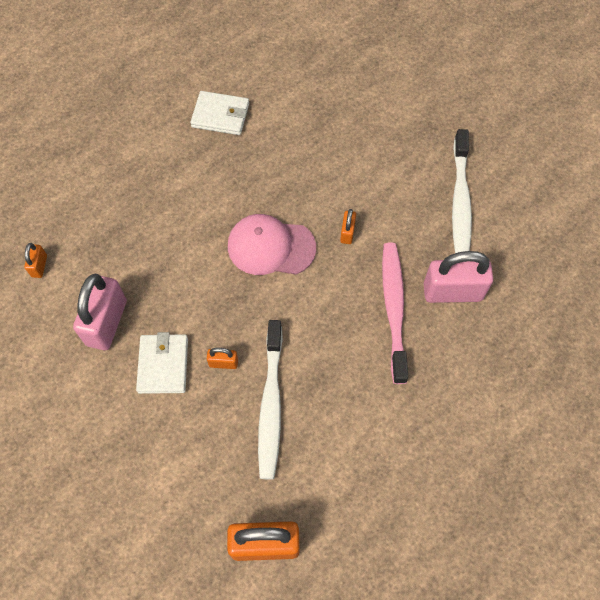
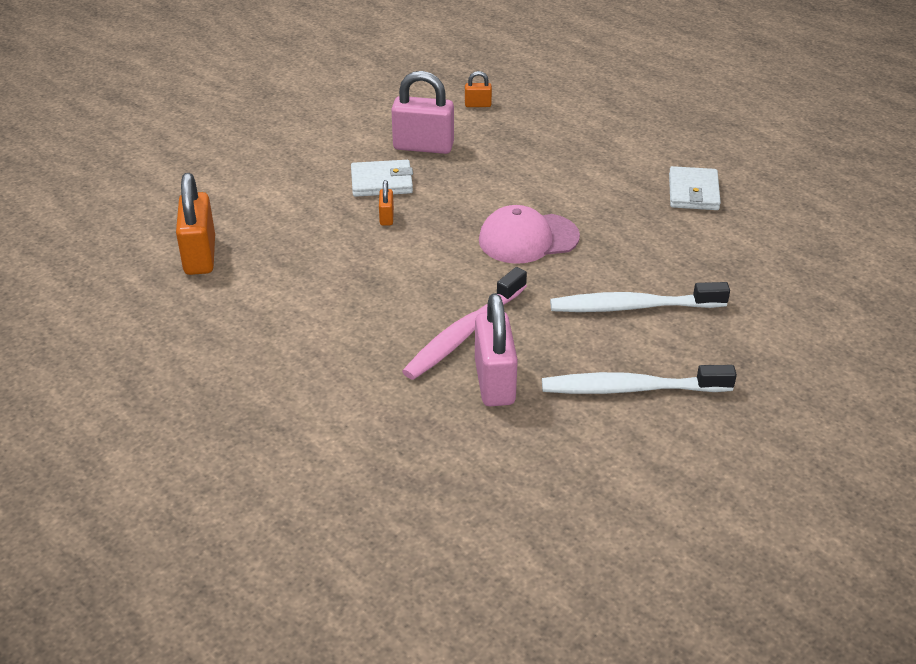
camera: 85 degrees right, 25 degrees down
pink cap [228,214,316,275] -> pink cap turned 105 degrees counterclockwise [479,205,580,264]
white toothbrush [258,320,283,480] -> white toothbrush moved to [550,282,730,312]
orange padlock [340,209,356,244] -> none
pink toothbrush [382,243,408,384] -> pink toothbrush turned 135 degrees clockwise [402,267,527,380]

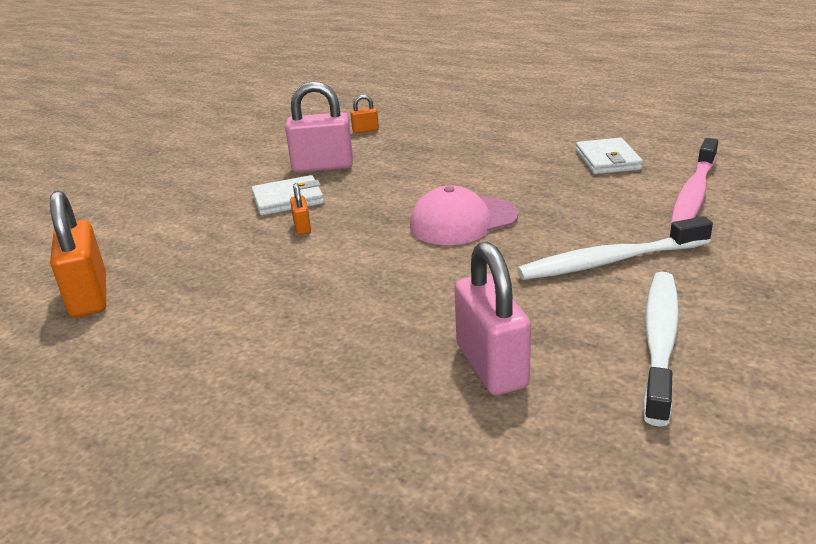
camera: 10 degrees left, 10 degrees down
pink toothbrush [402,267,527,380] -> pink toothbrush moved to [671,138,718,224]
white toothbrush [542,365,737,394] -> white toothbrush turned 120 degrees clockwise [643,272,679,426]

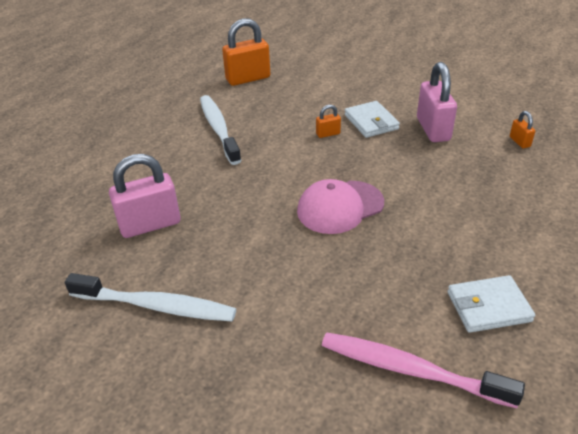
camera: 85 degrees right, 10 degrees up
pink cap [410,185,518,245] -> pink cap turned 90 degrees counterclockwise [297,179,384,234]
white toothbrush [517,216,713,280] -> white toothbrush moved to [200,95,242,165]

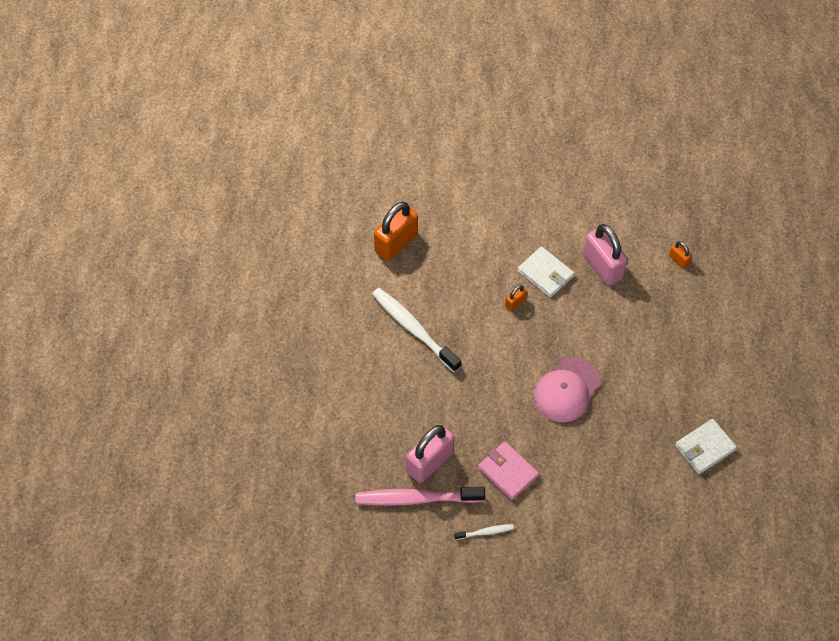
camera: 25 degrees left, 20 degrees up
white toothbrush [65,273,236,321] -> white toothbrush [454,524,514,540], size x0.46
pink toothbrush [322,333,525,408] -> pink toothbrush moved to [356,487,485,505]
none -> pink wallet [478,441,539,500]

